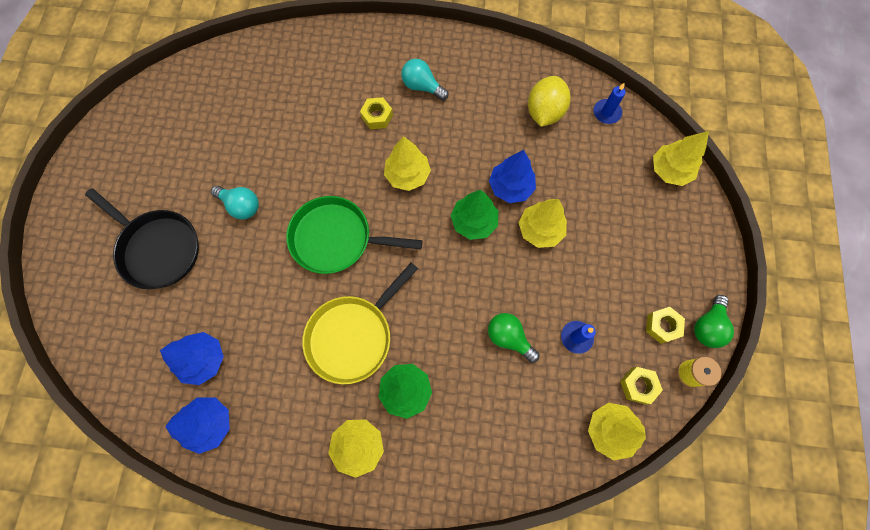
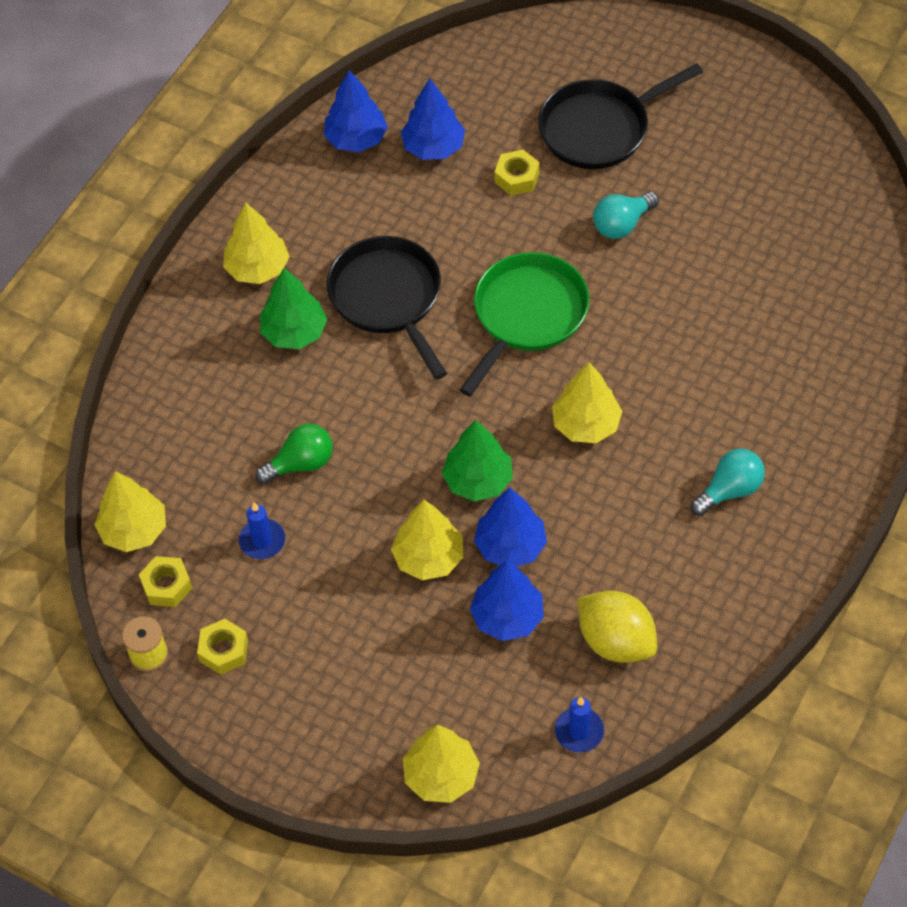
camera: 115 degrees right, 15 degrees down
yellow pan [302,263,418,384] -> black pan [327,236,447,380]
yellow nut [360,97,393,129] -> yellow nut moved to [494,150,540,196]
green light bulb [694,295,734,348] -> none
none -> blue tree [470,560,544,641]

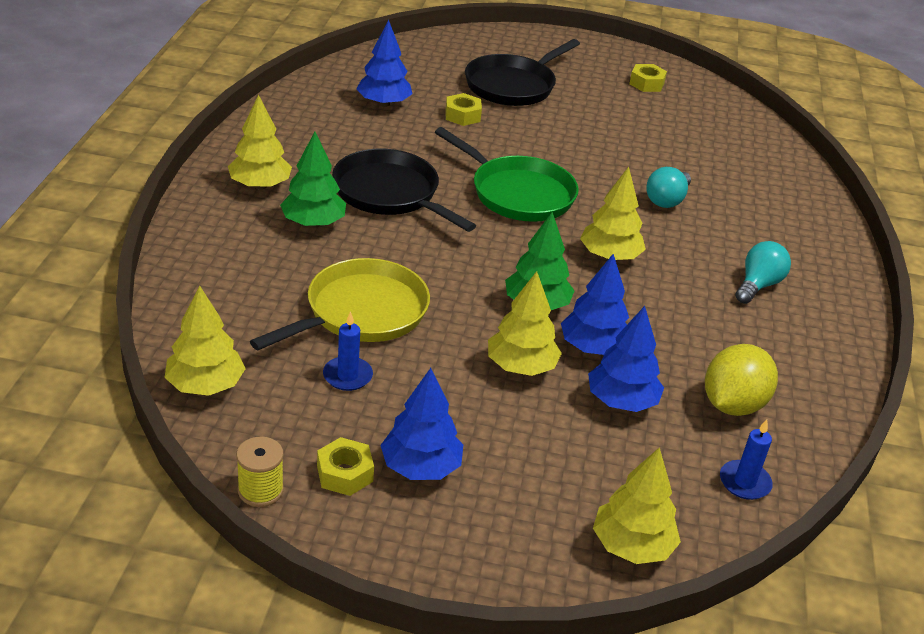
camera: 25 degrees left, 20 degrees down
yellow nut [139,556,192,607] -> yellow nut moved to [629,64,667,92]
green light bulb [255,424,333,484] -> yellow pan [250,258,430,350]
blue tree [324,70,388,152] -> blue tree moved to [380,368,463,480]
green pan [460,252,590,396] -> green pan turned 120 degrees clockwise [435,127,579,222]
yellow lemon [578,591,657,663] -> yellow lemon turned 75 degrees counterclockwise [705,344,778,416]
turquoise light bulb [593,192,659,239] -> turquoise light bulb moved to [646,167,691,208]

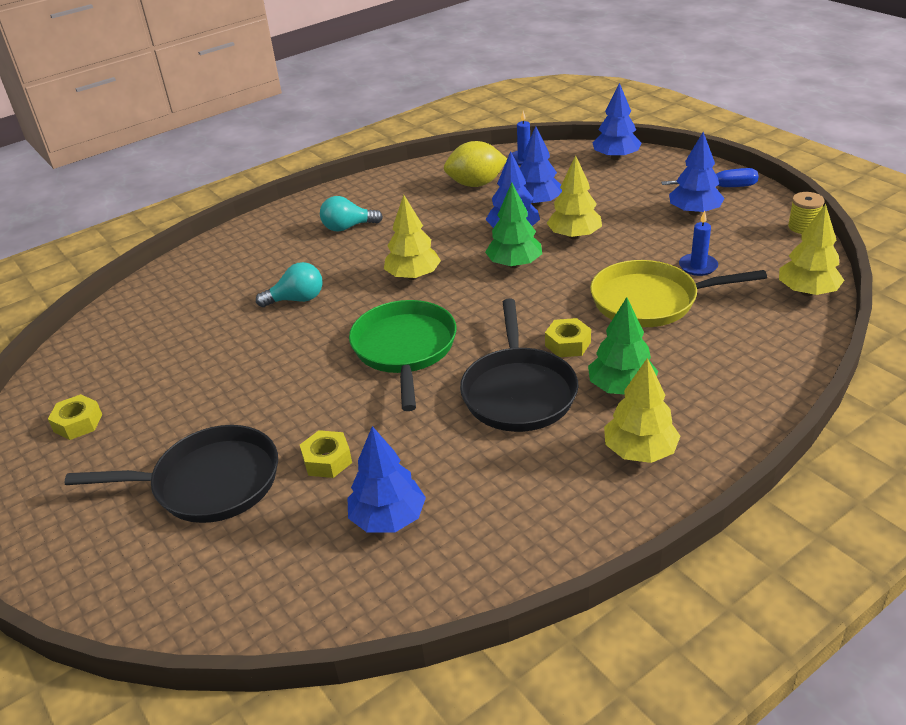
camera: 130 degrees left, 0 degrees up
yellow nut [317,437,374,496] -> yellow nut moved to [545,318,591,357]
yellow tree [593,447,681,564] -> blue tree [593,83,641,160]
none -> blue screwdriver [661,168,759,187]

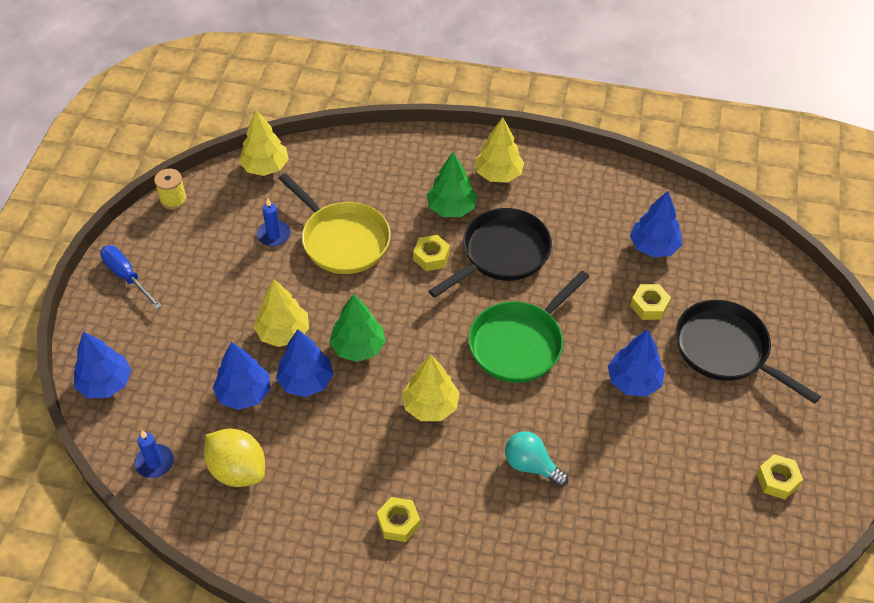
camera: 135 degrees left, 15 degrees up
turquoise light bulb [320,196,383,232] -> yellow nut [377,497,420,542]
blue tree [669,132,724,216] -> blue tree moved to [608,329,665,397]

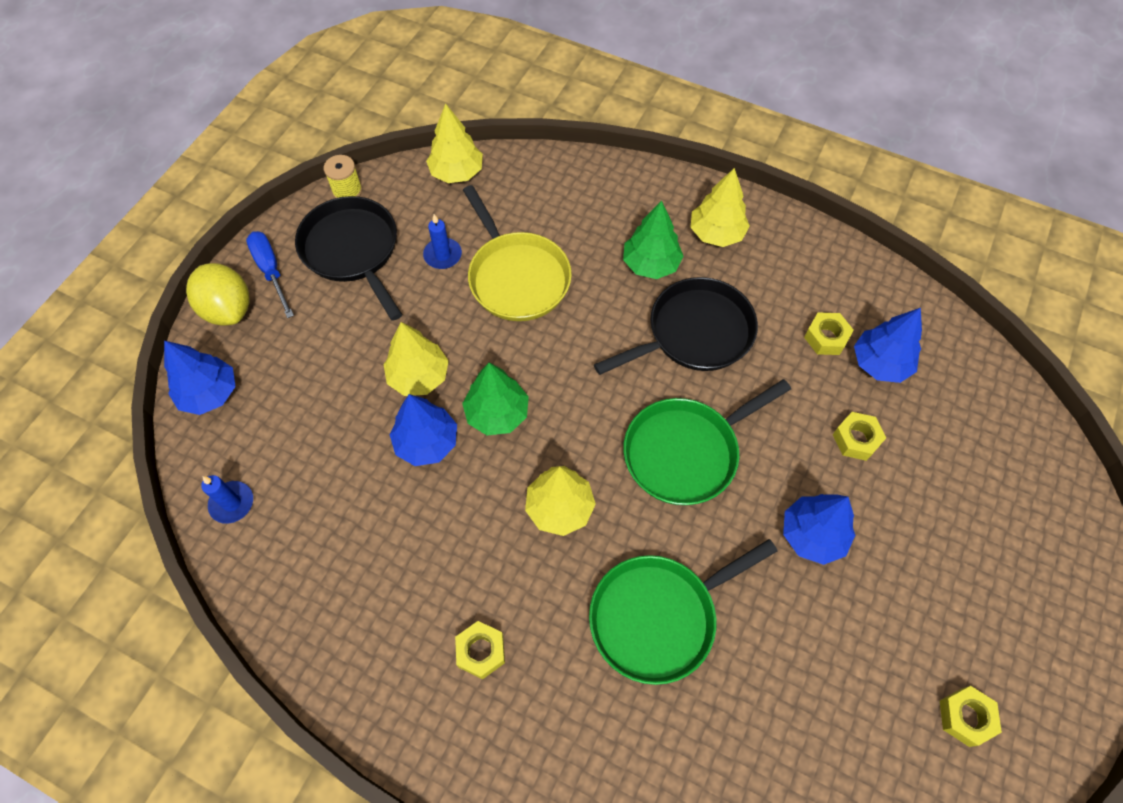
camera: 15 degrees right, 10 degrees up
yellow lemon [204,429,265,487] -> yellow lemon moved to [186,263,250,325]
blue tree [213,342,270,410] -> none
yellow nut [413,235,450,271] -> yellow nut moved to [804,312,854,355]
turquoise light bulb [505,431,568,487] -> green pan [589,539,777,685]
black pan [675,300,821,404] -> black pan moved to [295,196,402,321]

